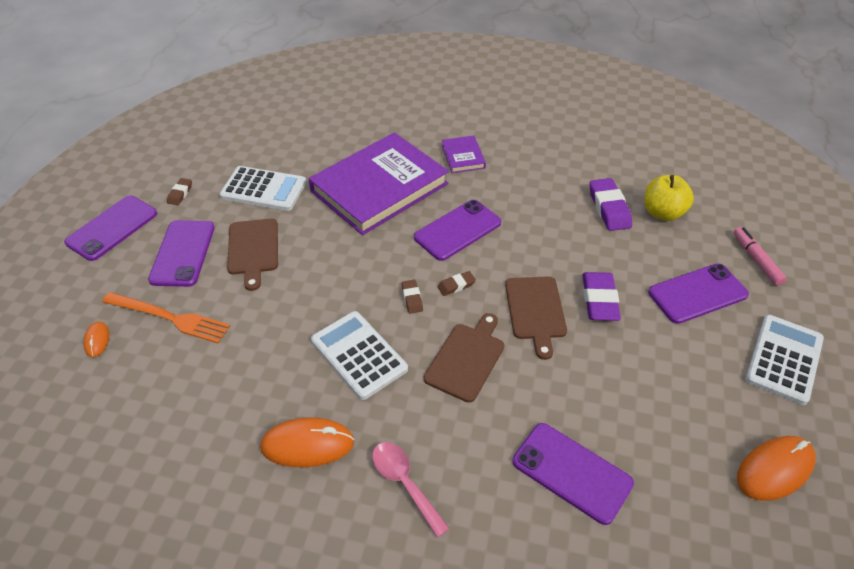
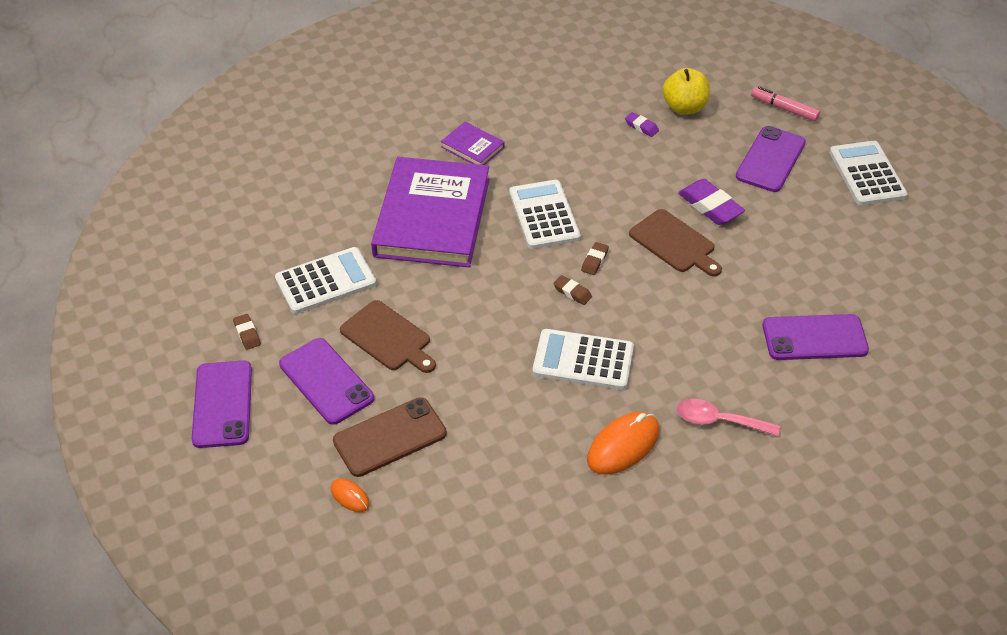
camera: 40 degrees left, 0 degrees up
orange fork [102,292,230,344] -> brown phone [333,397,447,477]
purple phone [414,200,501,261] -> white calculator [509,180,581,249]
brown cutting board [424,313,504,403] -> none
purple eraser [590,178,632,231] -> purple eraser [625,112,659,137], size x0.53
orange mouse [737,436,816,501] -> none

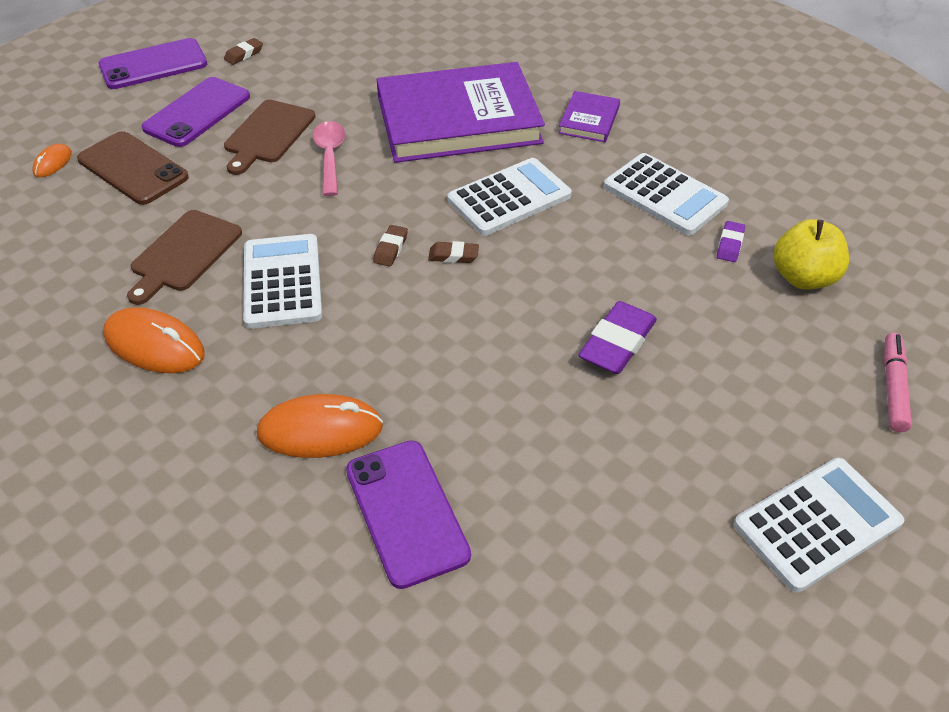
camera: 70 degrees right, 0 degrees up
white calculator [275,247,377,314] -> white calculator moved to [604,153,729,235]
brown cutting board [629,209,722,276] -> brown cutting board moved to [127,210,242,305]
pink spoon [676,399,780,436] -> pink spoon moved to [313,121,345,196]
purple phone [736,126,806,192] -> none
none -> orange mouse [257,394,383,458]

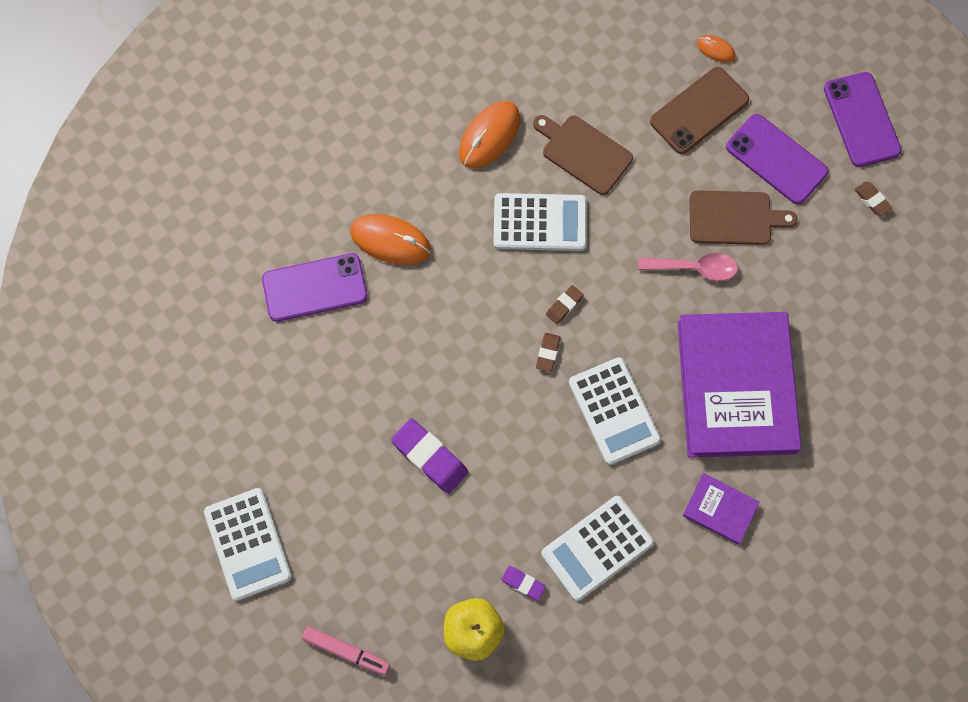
camera: 100 degrees right, 25 degrees up
brown cutting board [224,100,315,175] -> brown cutting board turned 150 degrees clockwise [690,190,797,245]
orange mouse [257,394,383,458] -> orange mouse turned 75 degrees counterclockwise [350,214,431,265]
brown eraser [373,225,408,267] -> brown eraser turned 75 degrees counterclockwise [546,285,584,324]

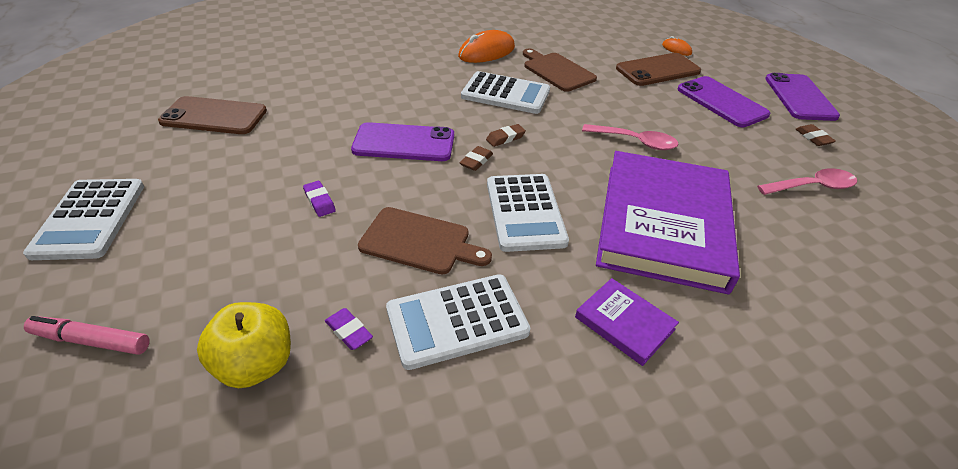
camera: 15 degrees right, 30 degrees down
purple phone [262,253,367,322] -> purple phone moved to [351,122,454,161]
pink marker [302,626,390,675] -> pink marker turned 150 degrees clockwise [24,316,149,354]
orange mouse [350,214,431,265] -> none
purple eraser [391,419,468,494] -> purple eraser [303,181,336,217], size x0.53
brown cutting board [690,190,797,245] -> brown cutting board moved to [358,207,492,275]
none -> brown phone [158,96,267,134]
none -> pink spoon [757,168,857,195]

